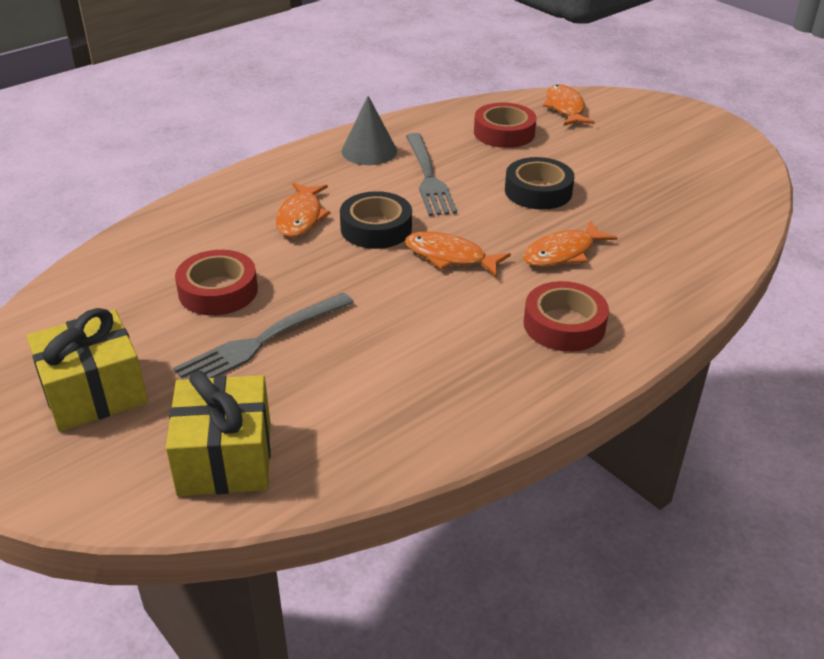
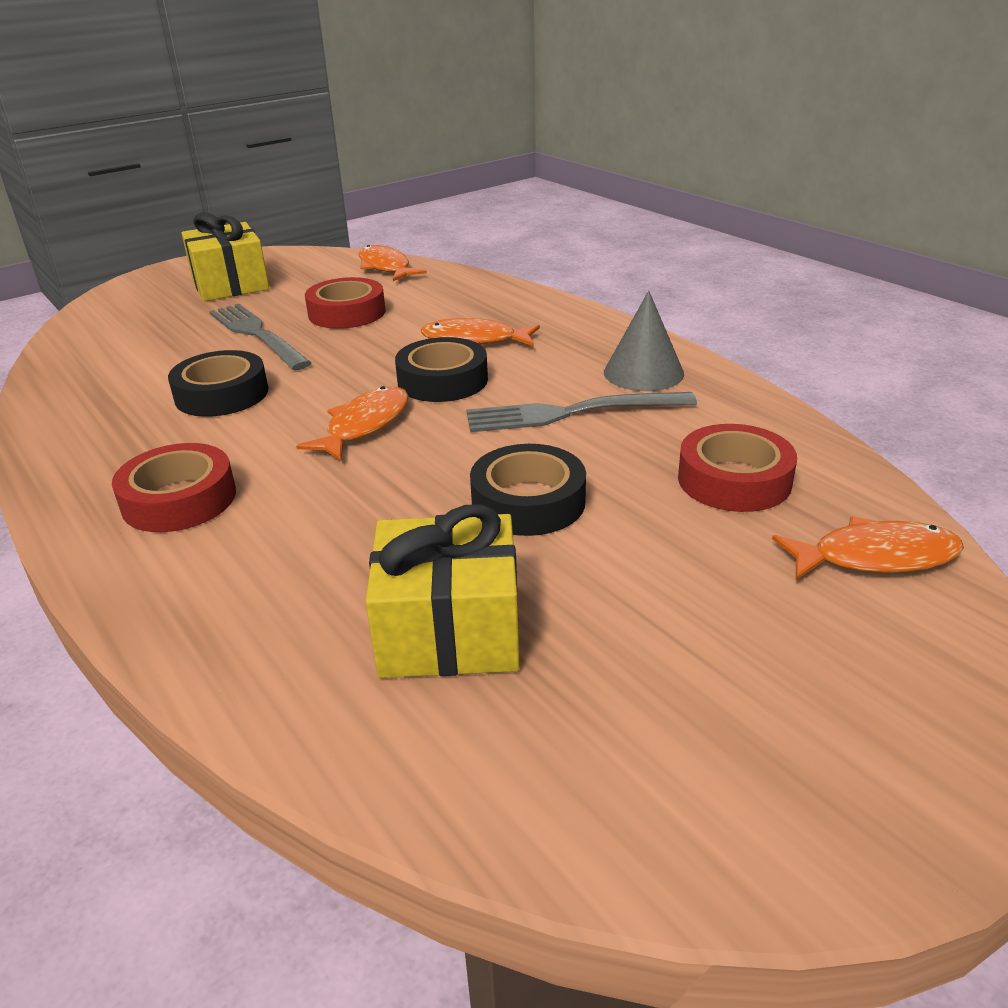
camera: 95 degrees right, 5 degrees down
yellow gift [166,370,271,496] -> yellow gift moved to [366,504,520,678]
orange fish [523,220,617,267] -> orange fish moved to [358,245,427,281]
none -> black tape [168,350,268,417]

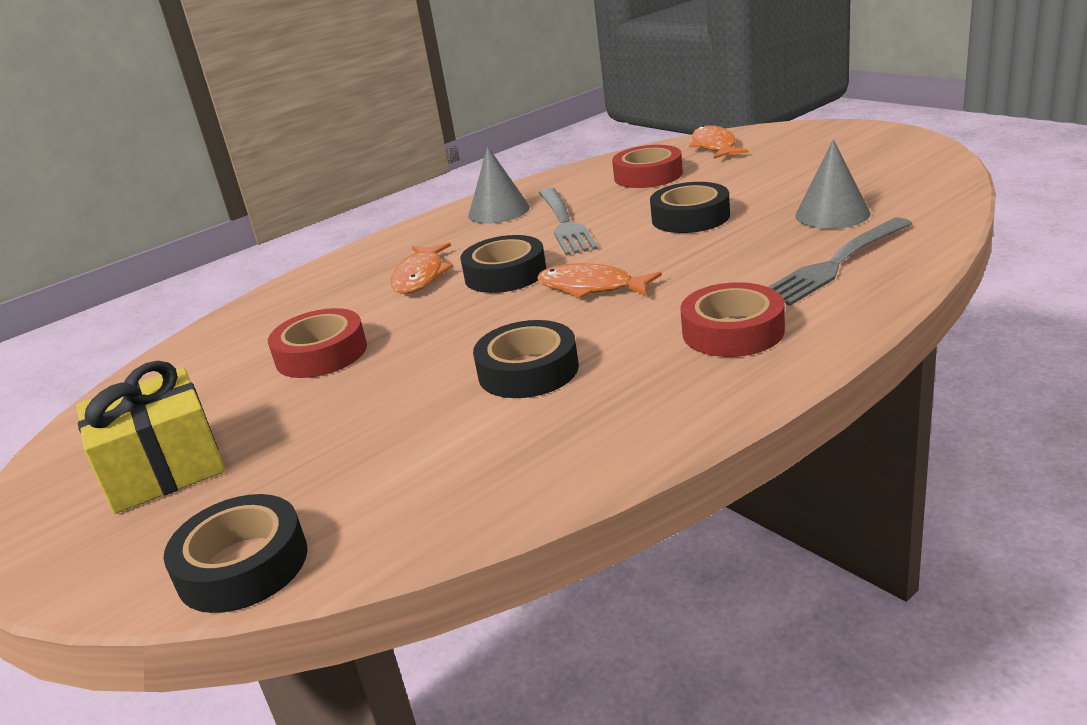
camera: 90 degrees left, 5 degrees down
grey fork [209,304,312,370] -> grey fork moved to [769,217,912,306]
orange fish [358,245,427,281] -> none
yellow gift [366,504,520,678] -> grey cone [795,139,871,229]
none -> black tape [164,494,308,613]

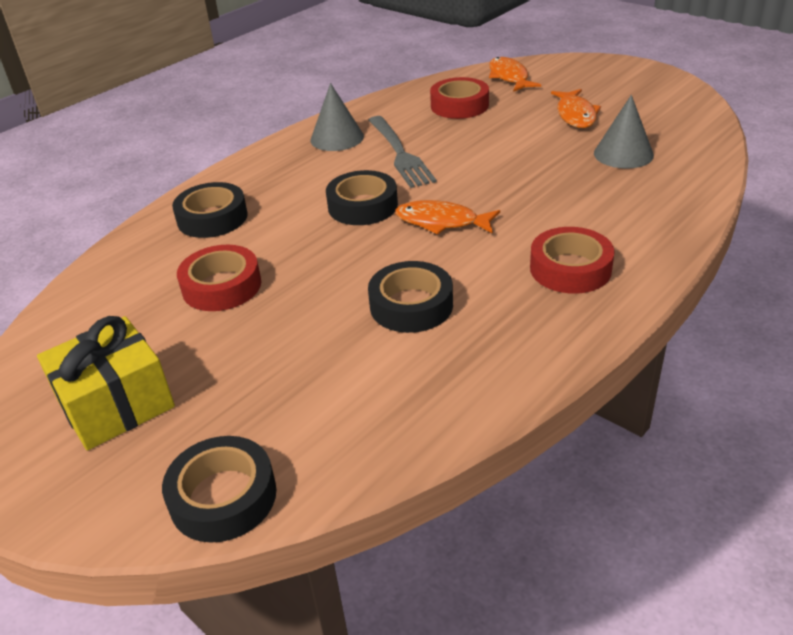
camera: 10 degrees left, 10 degrees up
orange fish [391,243,453,294] -> orange fish moved to [551,89,601,128]
black tape [650,182,730,233] -> black tape moved to [172,182,248,238]
grey fork [769,217,912,306] -> none

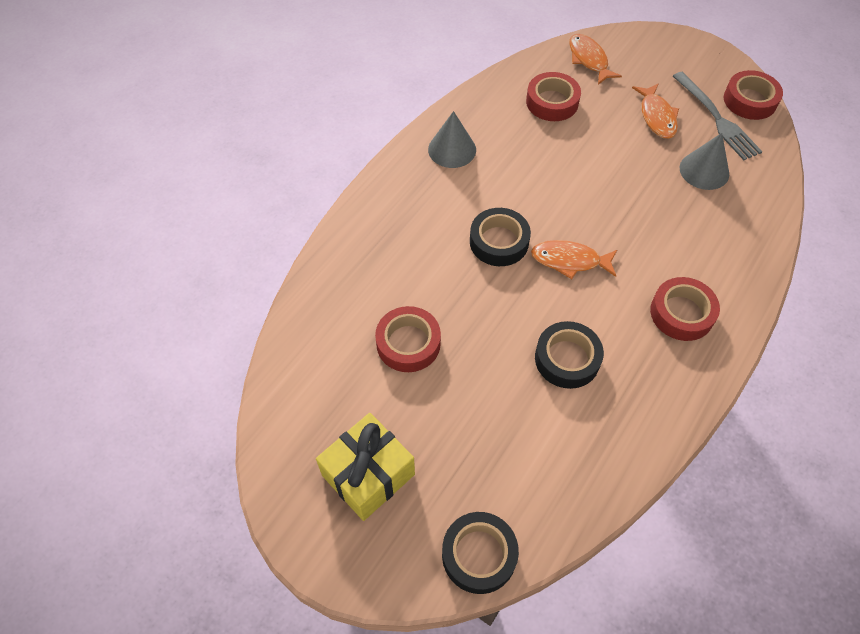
camera: 10 degrees left, 20 degrees up
black tape [172,182,248,238] -> none
grey fork [369,116,437,188] -> grey fork moved to [673,72,762,160]
none -> red tape [724,70,783,120]

